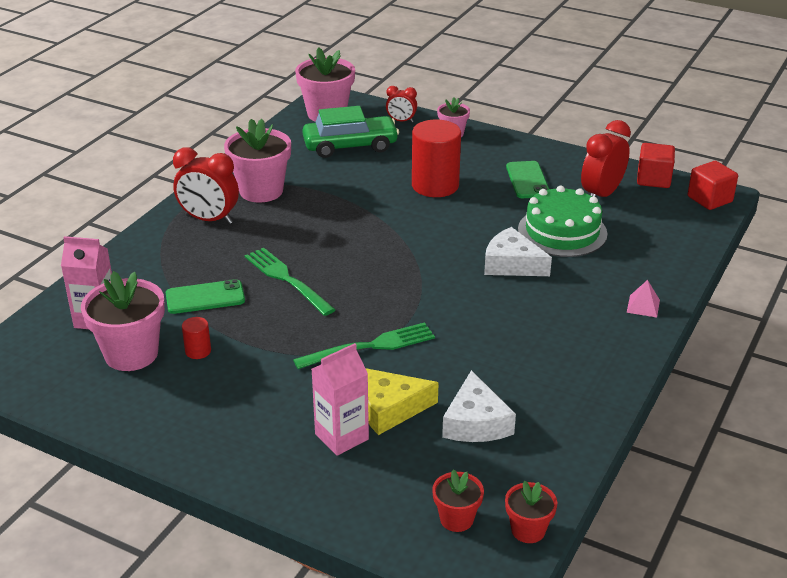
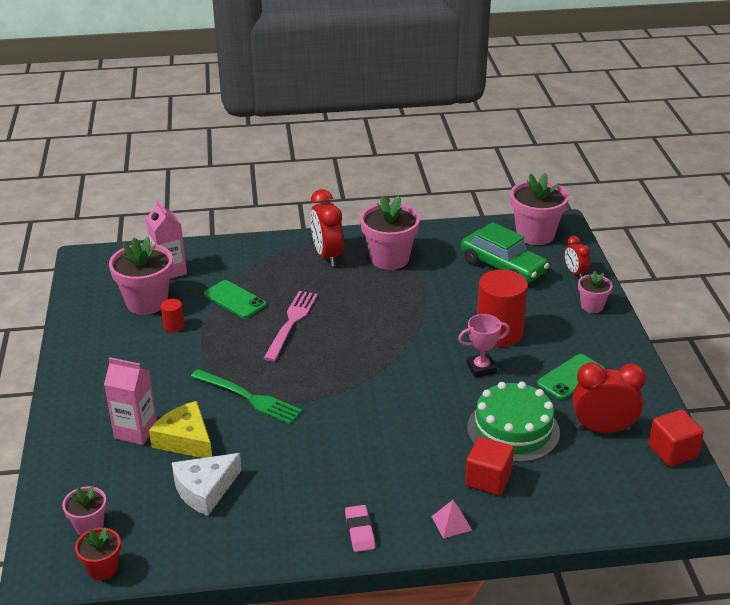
camera: 55 degrees right, 0 degrees up
green fork [245,248,336,316] -> pink fork [263,291,318,362]
red flower pot [432,469,484,532] -> pink flower pot [62,486,107,536]
white cheese [484,227,552,276] -> none
red cube [688,161,738,210] -> red cube moved to [465,437,514,496]
none -> pink eraser [345,505,375,552]
none -> pink trophy [458,314,510,378]

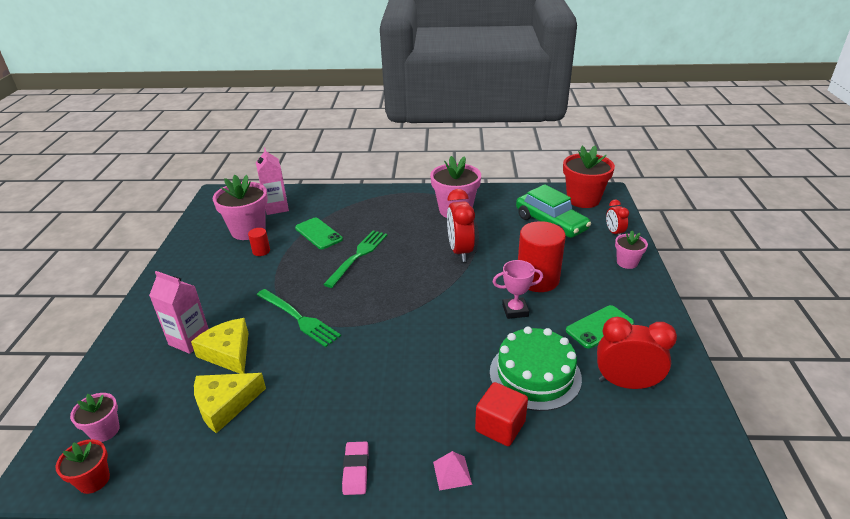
camera: 10 degrees right, 0 degrees up
white cheese [172,453,242,516] -> yellow cheese [194,373,266,433]
pink fork [263,291,318,362] -> green fork [323,231,387,288]
red clock [310,189,343,266] -> red clock moved to [447,189,475,262]
pink flower pot [510,173,569,245] -> red flower pot [563,146,615,208]
red cube [648,410,704,467] -> none

